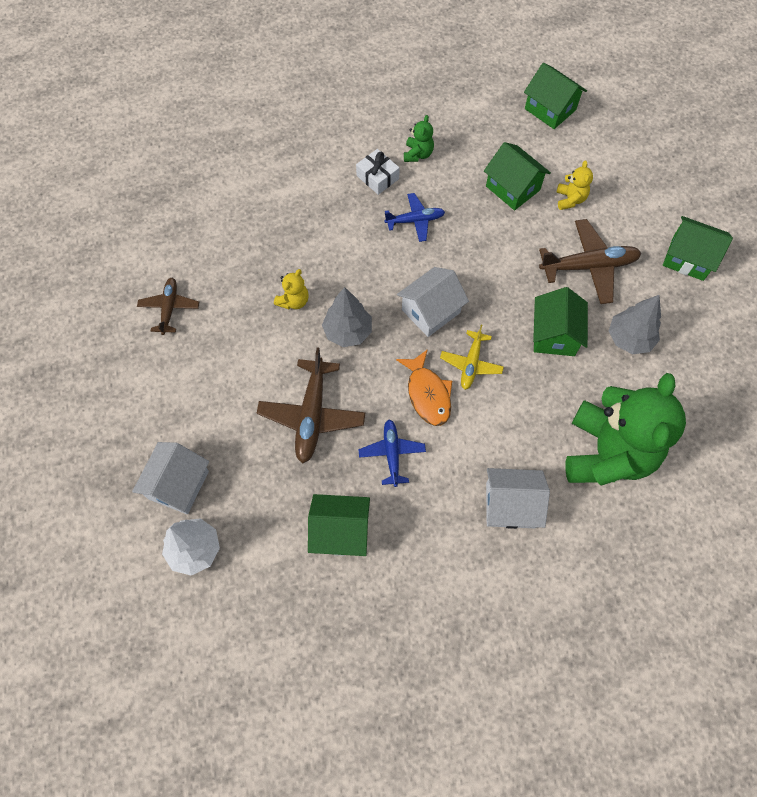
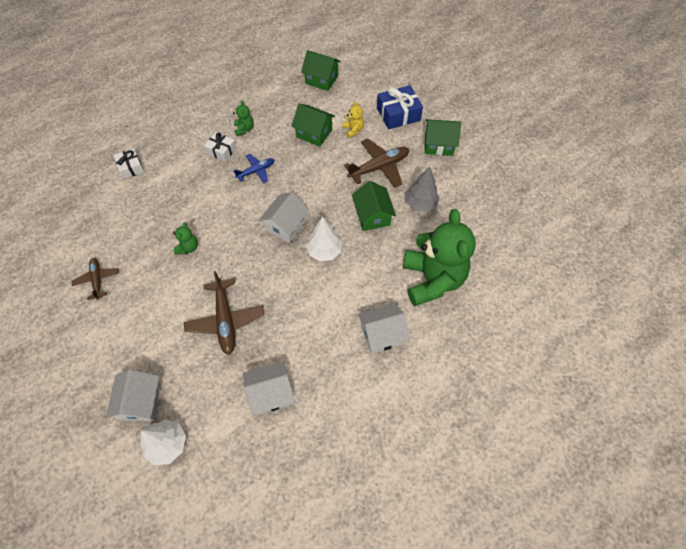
camera: 20 degrees left, 5 degrees down
yellow teddy bear [274,269,309,309] -> green teddy bear [173,222,198,254]
green house [308,494,370,556] -> white house [243,361,295,415]
grey tree [322,287,372,347] -> none
blue plane [358,420,426,487] -> none
orange fish [396,349,452,426] -> none
yellow plane [440,325,504,390] -> white tree [306,217,342,261]
none -> white gift [114,148,144,179]
none -> blue gift [377,85,423,129]

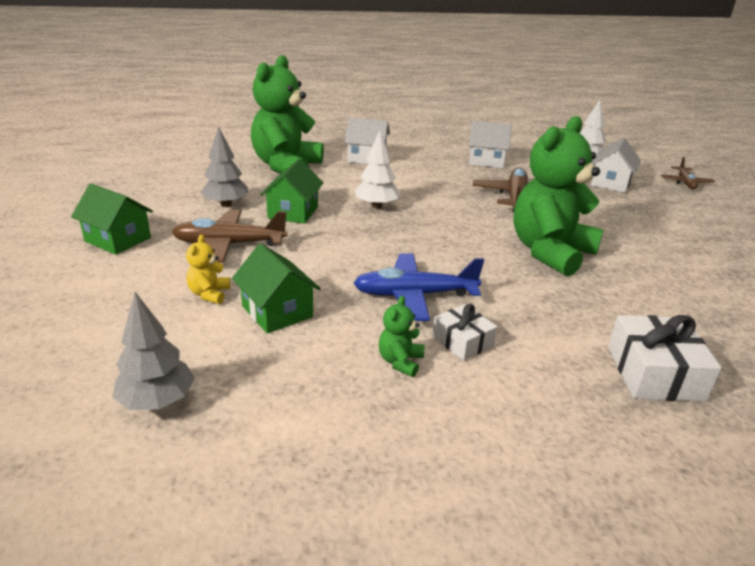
camera: 155 degrees left, 30 degrees down
brown plane [72,258,119,300] -> brown plane moved to [661,157,715,189]
white gift [114,148,144,179] -> white gift [608,315,722,402], size x1.61
green teddy bear [173,222,198,254] -> green teddy bear [513,116,604,276], size x2.50
blue plane [233,154,274,184] -> blue plane [353,254,484,321], size x1.64
white house [259,192,309,243] -> none
green house [301,50,341,91] -> grey tree [112,292,195,410]
blue gift [377,85,423,129] -> none

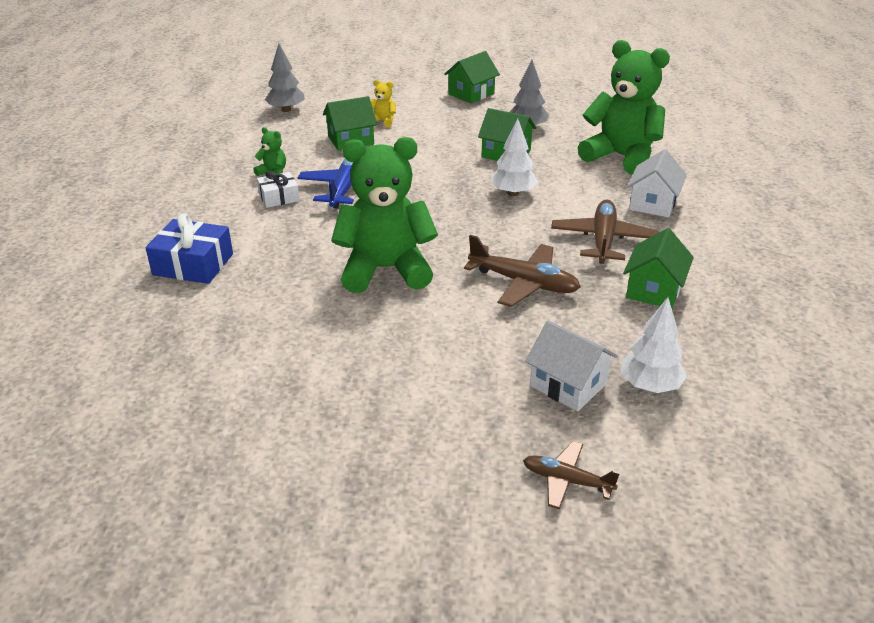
camera: 105 degrees right, 5 degrees up
brown plane [172,210,288,263] -> brown plane moved to [551,200,658,264]
white house [469,121,512,168] -> green house [623,228,694,308]
green teddy bear [513,116,604,276] -> green teddy bear turned 60 degrees counterclockwise [331,137,438,293]
white gift [608,315,722,402] -> blue gift [145,213,233,284]

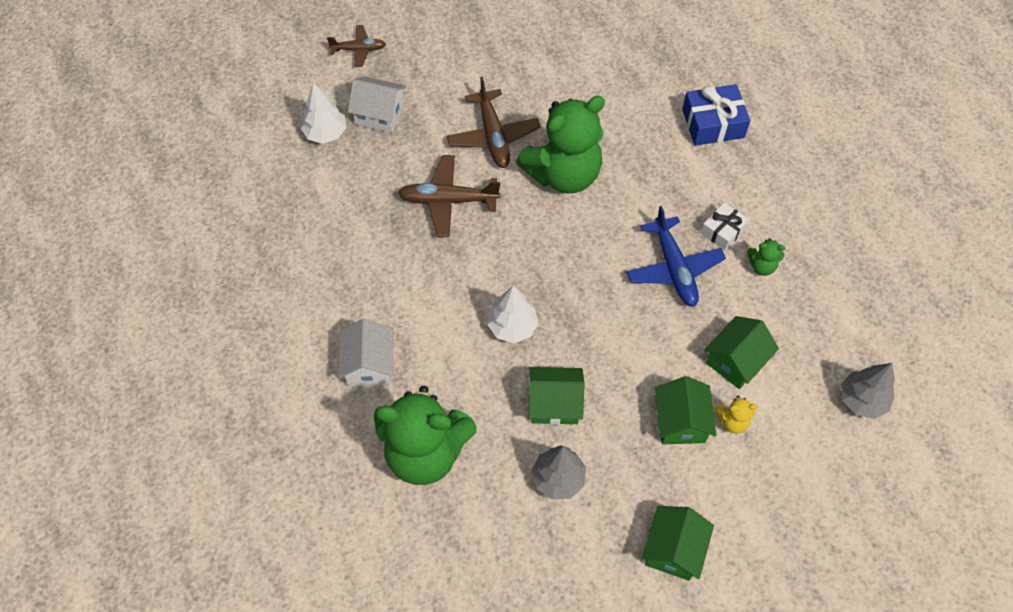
camera: 155 degrees right, 25 degrees up
brown plane [551,200,658,264] -> brown plane moved to [447,77,541,168]
green house [623,228,694,308] -> green house moved to [655,376,716,444]

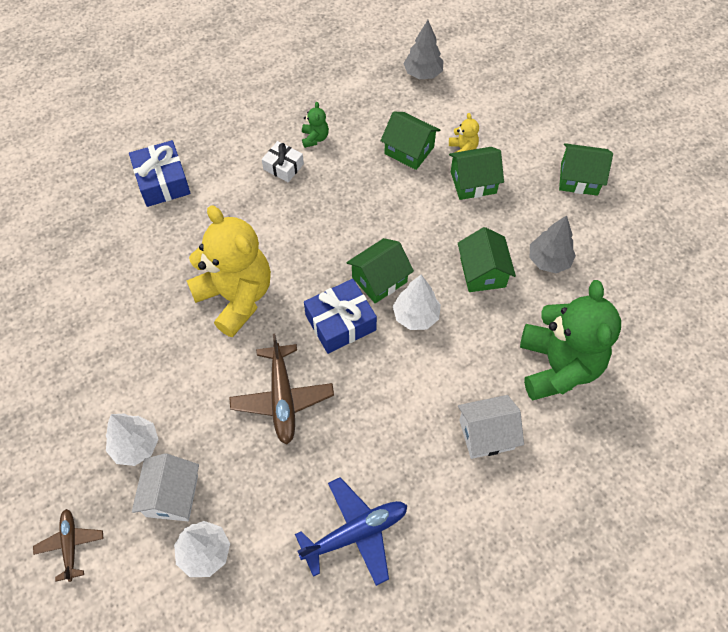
camera: 100 degrees left, 0 degrees up
brown plane [447,77,541,168] -> none
green teddy bear [516,96,605,194] -> yellow teddy bear [187,205,271,337]
blue plane [627,206,726,307] -> blue plane moved to [295,477,407,586]
none -> white tree [106,413,159,466]
none -> blue gift [304,279,377,354]
none -> green house [346,238,414,304]

